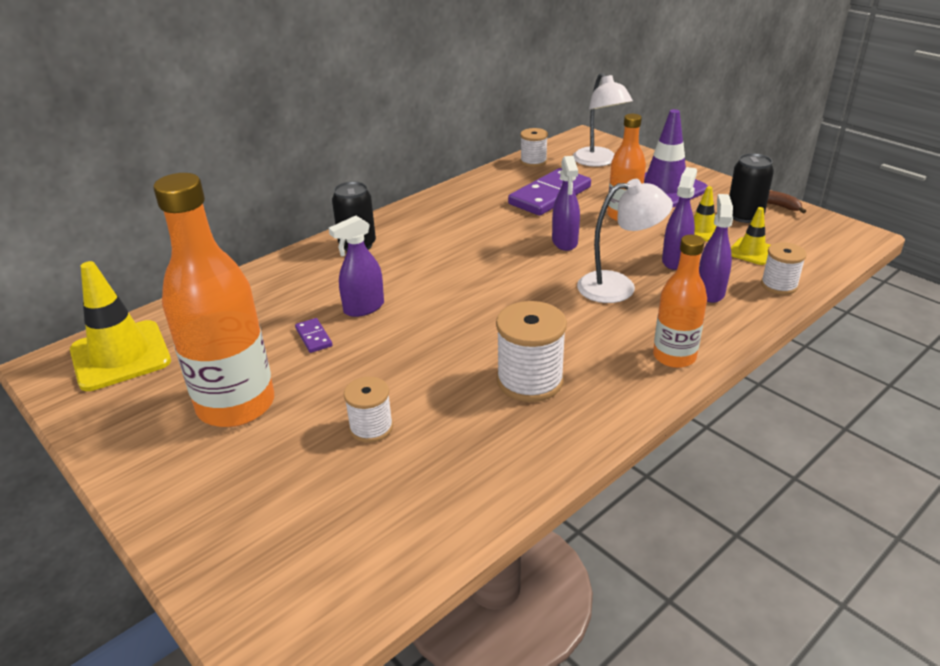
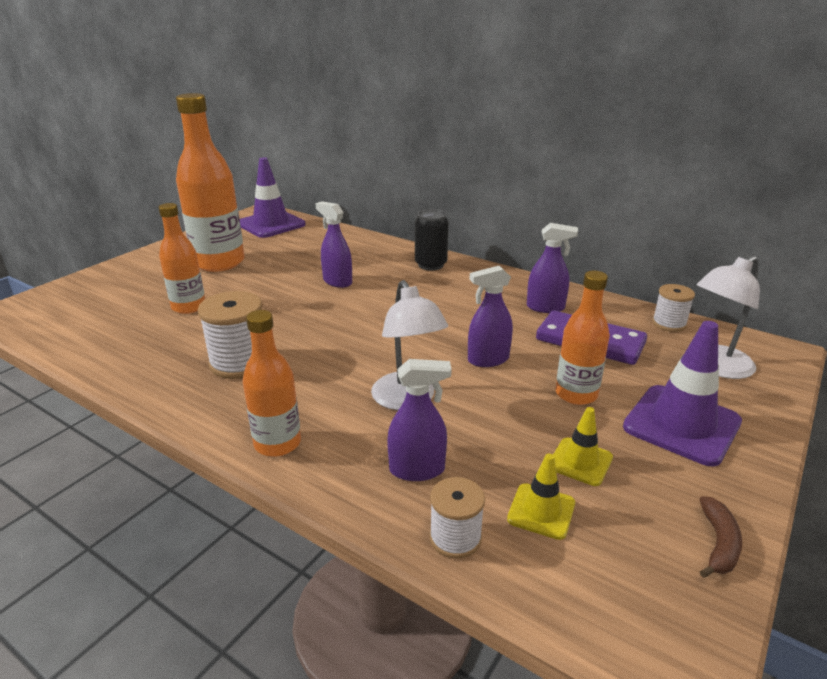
camera: 75 degrees right, 5 degrees down
yellow traffic cone [70,261,171,391] -> purple traffic cone [240,157,306,238]
purple domino [295,318,332,353] -> none
white spool [344,377,393,443] -> orange bottle [159,203,205,314]
purple spray bottle [662,167,697,270] -> purple spray bottle moved to [527,223,578,313]
black can [729,153,774,223] -> none

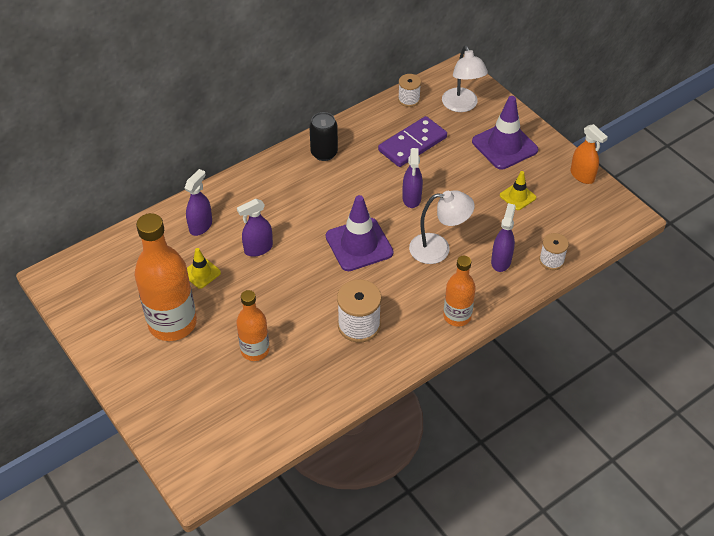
camera: 70 degrees left, 20 degrees up
purple traffic cone [240,157,306,238] -> purple traffic cone moved to [326,195,393,271]
black can [415,209,449,271] -> black can moved to [309,112,338,161]
yellow traffic cone [507,454,575,540] -> yellow traffic cone moved to [187,248,221,289]
purple spray bottle [527,223,578,313] -> purple spray bottle moved to [185,169,212,236]
orange bottle [555,271,610,405] -> none
brown banana [699,496,742,578] -> orange spray bottle [571,124,608,184]

